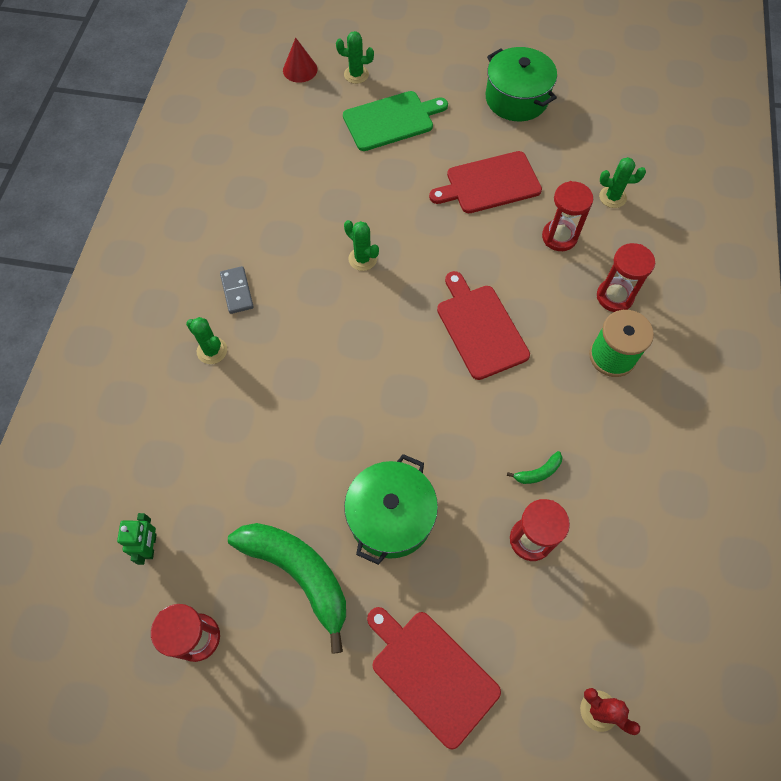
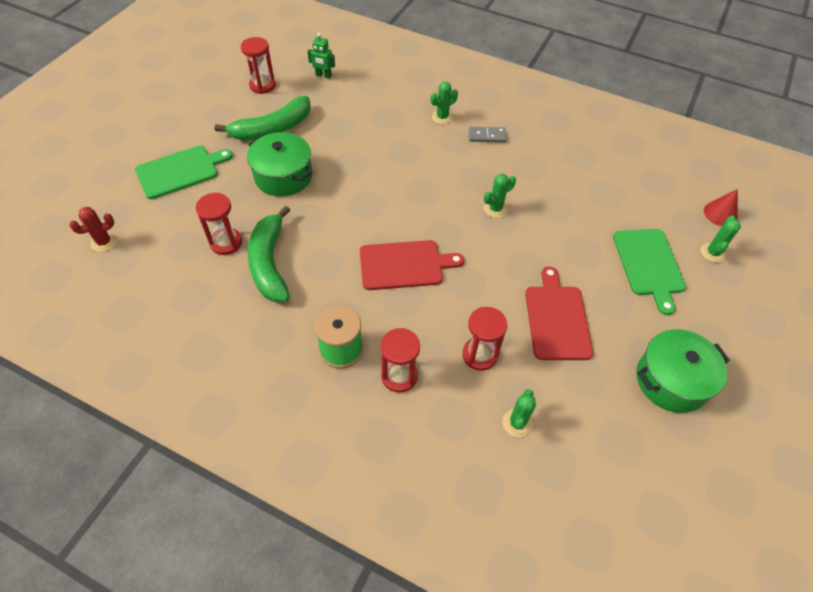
camera: 105 degrees right, 10 degrees down
red cutting board [367,607,501,749] -> green cutting board [135,146,233,199]
green banana [507,451,562,484] -> green banana [248,206,290,302], size x2.49

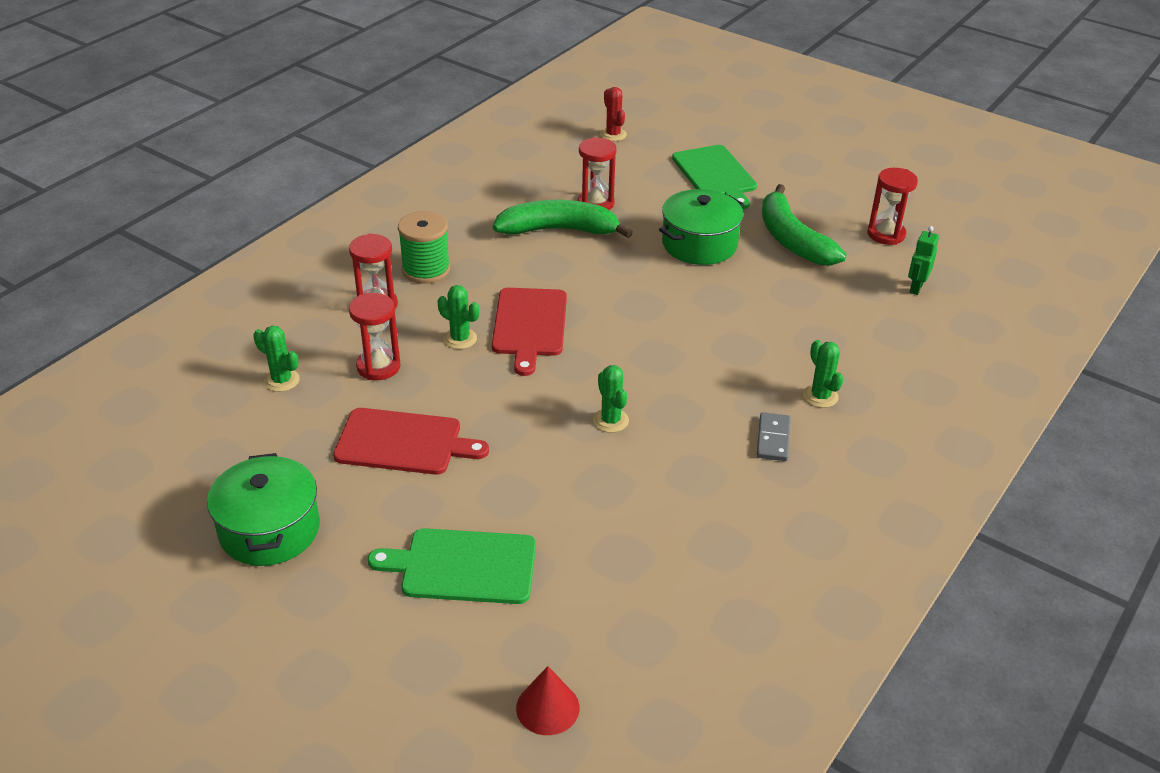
camera: 100 degrees right, 15 degrees down
green cactus [701,215,741,263] -> green cactus moved to [438,285,479,349]

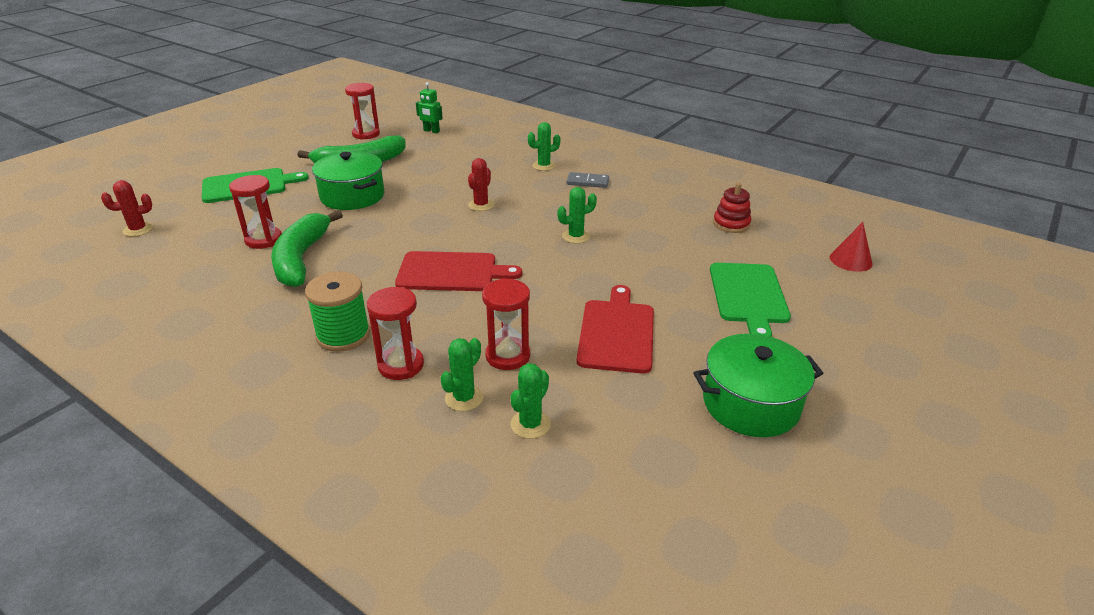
camera: 90 degrees left, 5 degrees down
green cactus [438,285,479,349] -> green cactus moved to [440,338,483,411]
none -> red cactus [468,158,494,211]
none -> red stacking toy [713,183,751,233]

